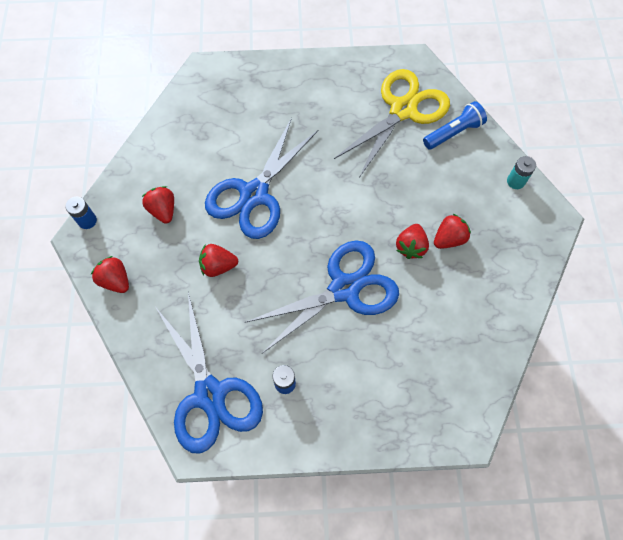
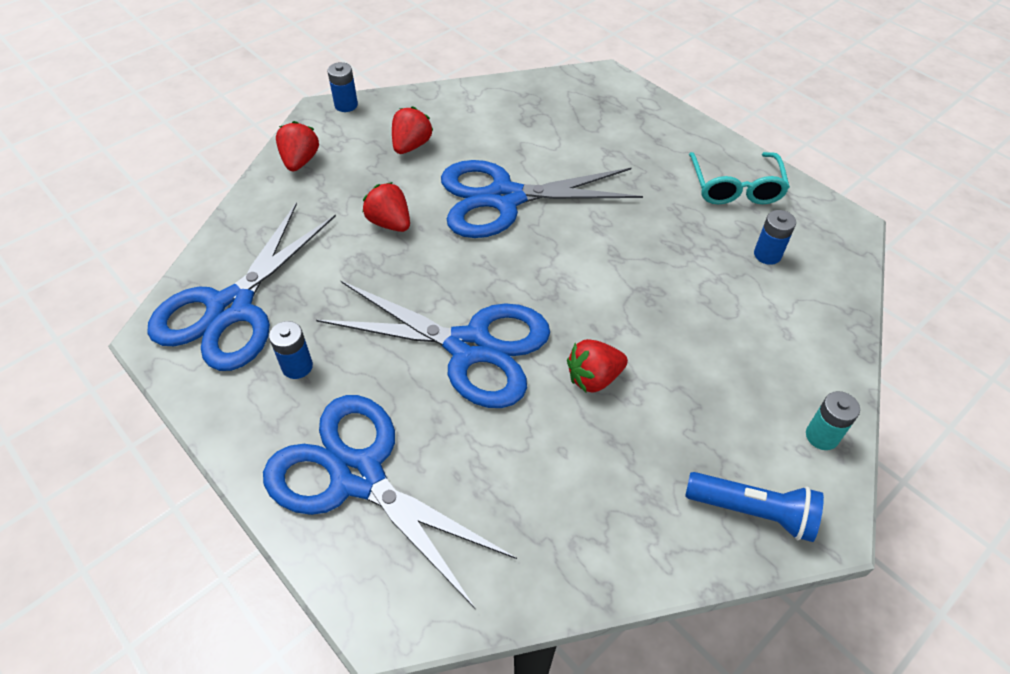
camera: 50 degrees right, 15 degrees down
yellow scissors [334,69,450,178] -> blue battery [754,210,796,265]
blue flashlight [423,101,487,150] -> blue flashlight moved to [685,472,824,542]
red strawberry [434,213,471,249] -> none
none -> blue scissors [263,395,517,608]
none -> turquoise glasses [689,152,790,204]

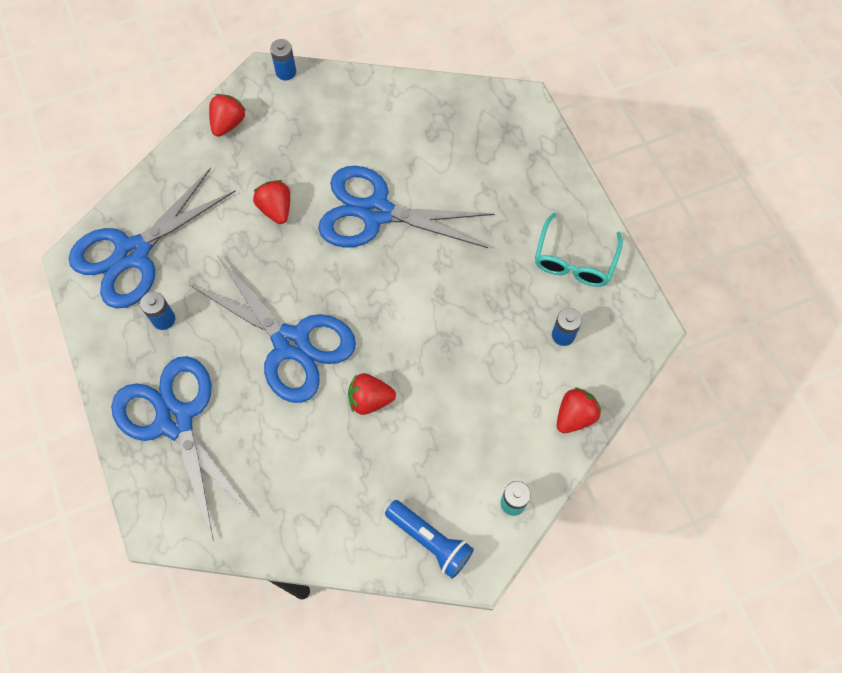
camera: 20 degrees right, 15 degrees up
red strawberry [392,106,433,154] -> red strawberry moved to [557,387,601,433]

